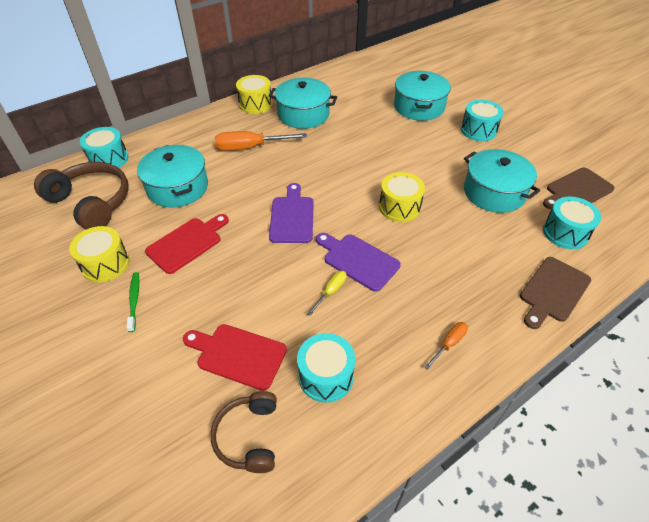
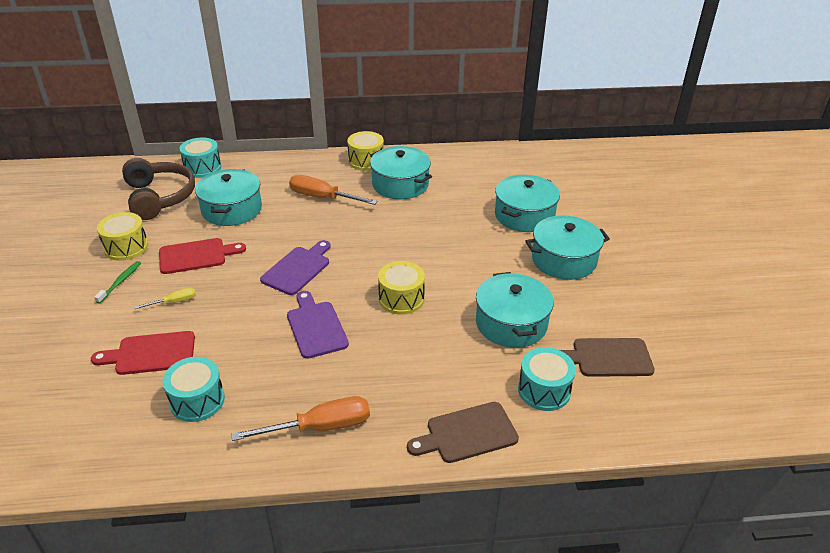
camera: 30 degrees right, 10 degrees down
red cutting board [183,324,287,391] -> red cutting board turned 60 degrees counterclockwise [91,331,195,375]
brown headphones [211,391,277,473] -> none
yellow screwdriver [307,271,347,316] -> yellow screwdriver moved to [135,288,196,309]
orange screwdriver [424,322,468,370] -> orange screwdriver [231,396,370,441], size x1.93
turquoise drum [461,100,504,141] -> turquoise pot [525,215,610,280]

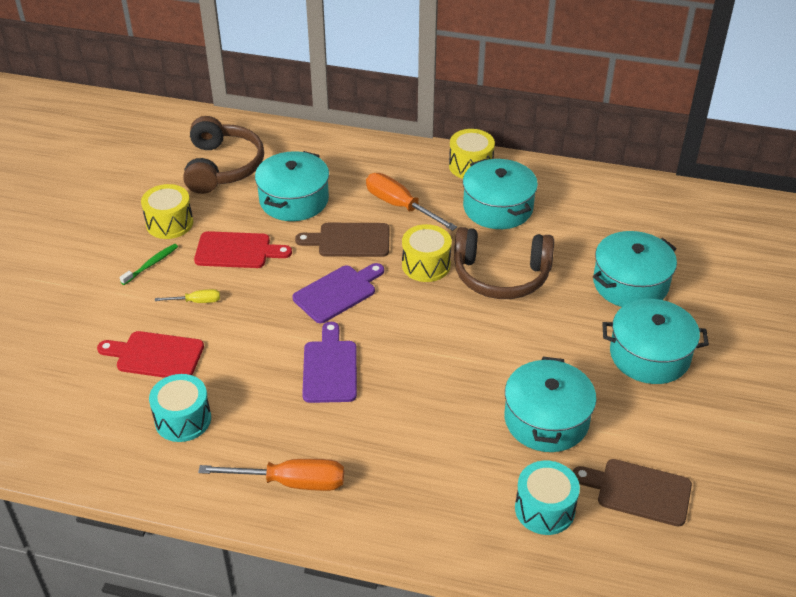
camera: 20 degrees right, 5 degrees up
turquoise drum [179,137,221,178] -> none
yellow drum [378,261,425,315] -> yellow drum moved to [402,224,452,282]
brown cutting board [407,402,519,463] -> brown cutting board moved to [295,223,390,257]
none -> brown headphones [454,227,554,299]

